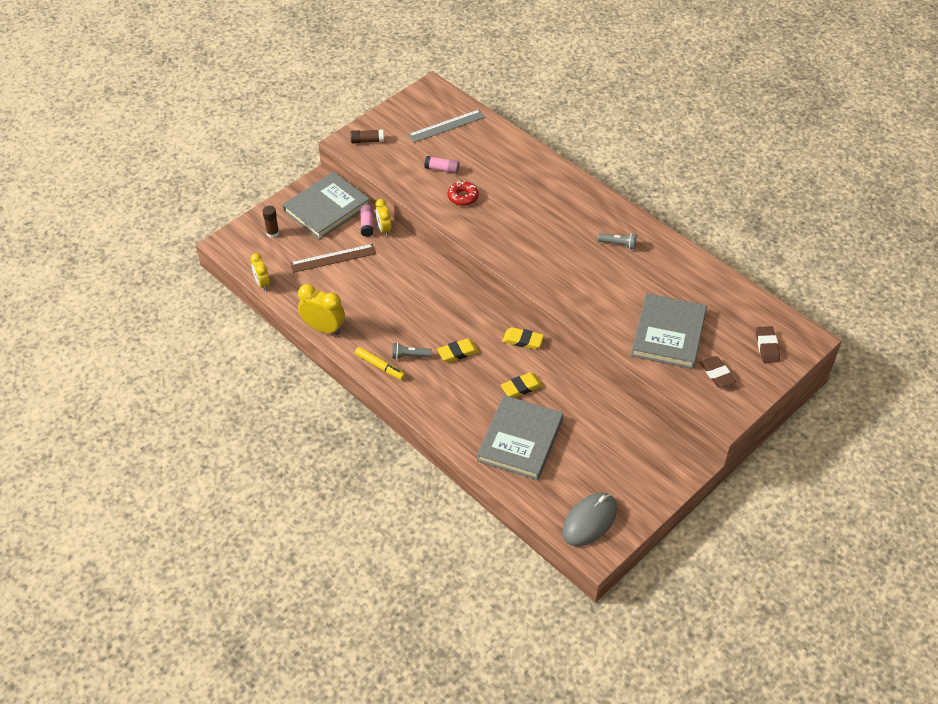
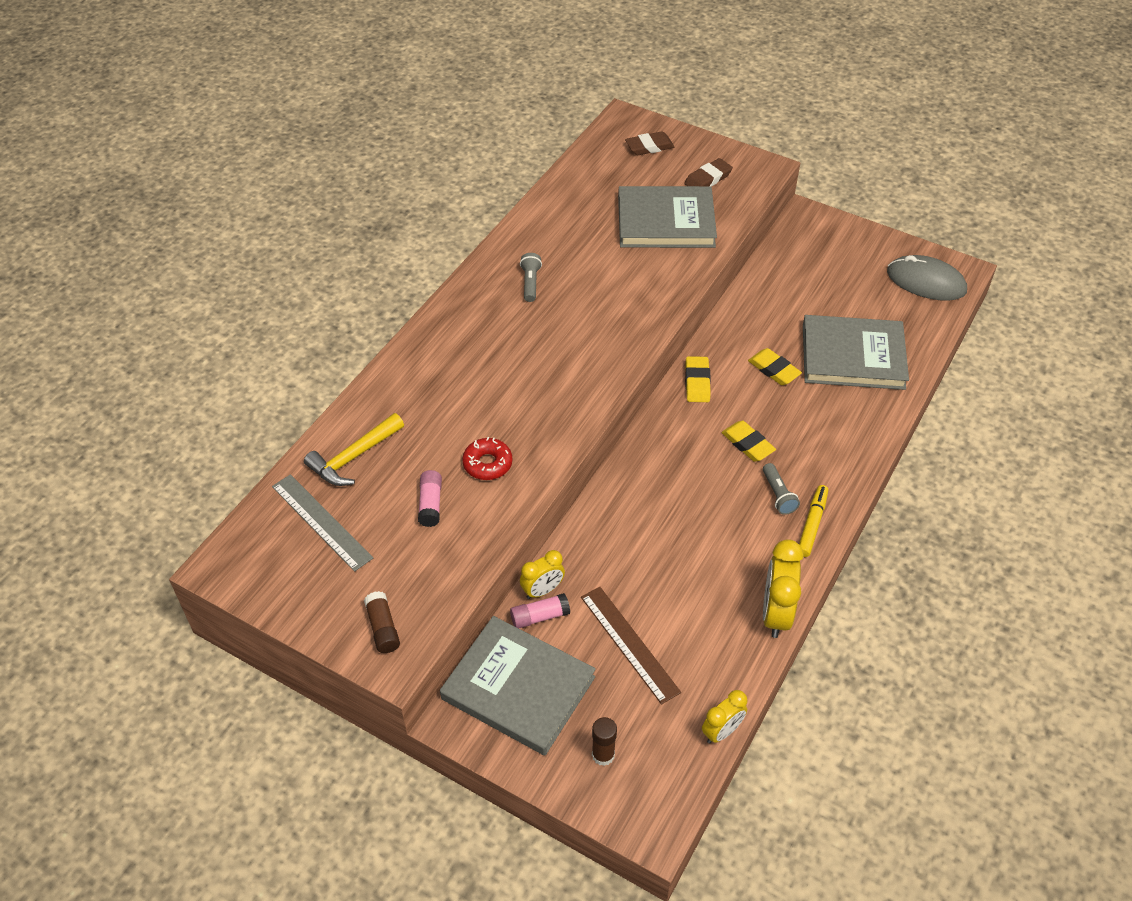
camera: 105 degrees left, 0 degrees up
none -> yellow hammer [304,413,404,486]

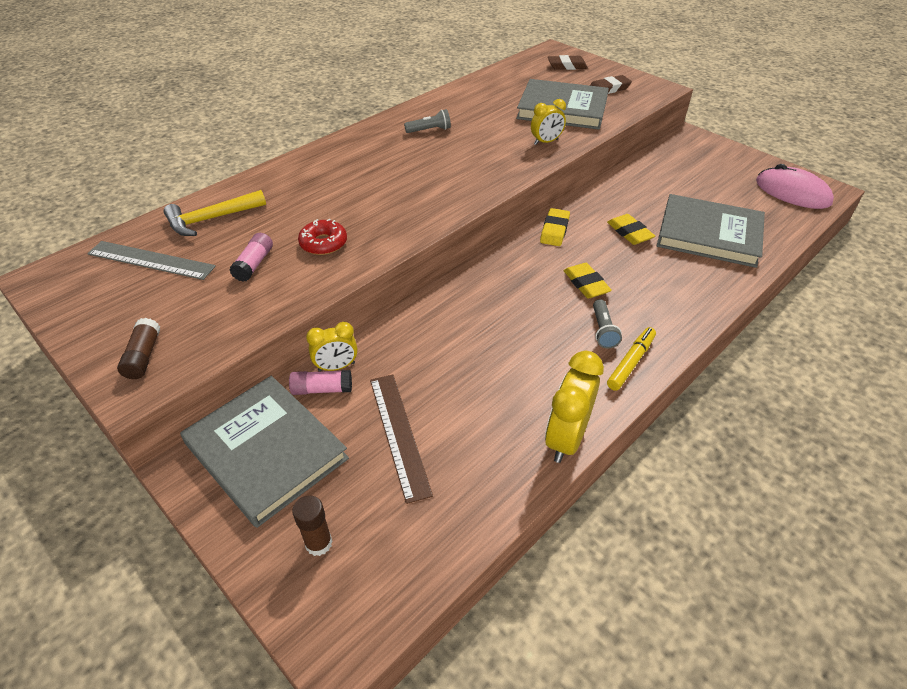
camera: 15 degrees right, 5 degrees down
grey ruler [272,474,373,572] -> grey ruler turned 45 degrees counterclockwise [87,241,216,280]
grey flashlight [520,253,542,302] -> grey flashlight turned 60 degrees clockwise [404,109,451,133]
yellow clock [702,690,747,744] -> yellow clock moved to [531,99,566,145]
grey mouse [887,255,967,301] -> pink mouse [756,164,834,209]

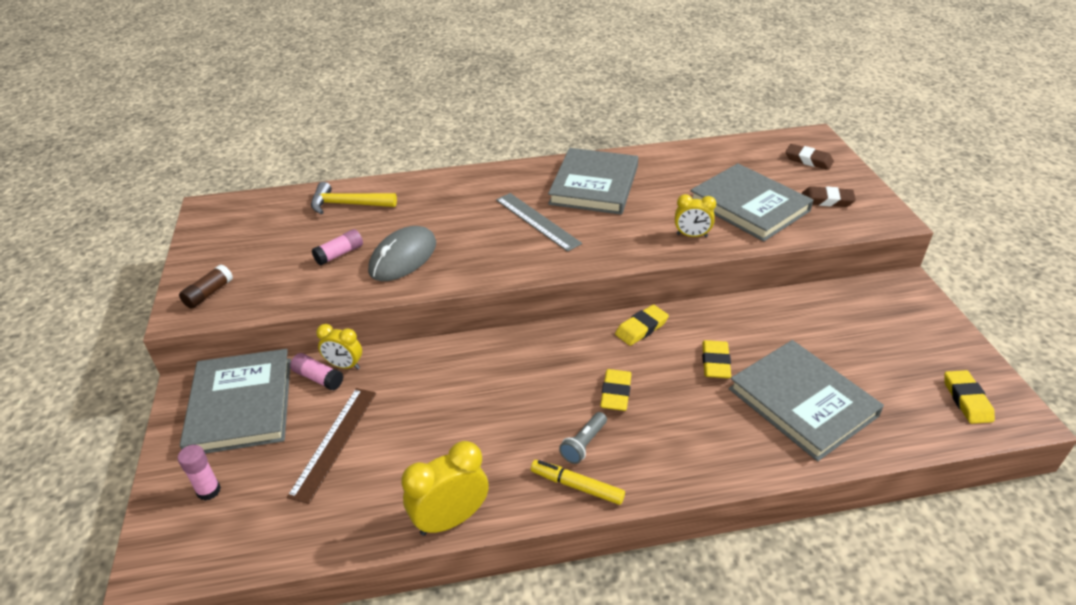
camera: 35 degrees right, 5 degrees down
grey ruler [87,241,216,280] -> grey ruler moved to [496,193,582,252]
brown glue stick [292,495,332,556] -> pink glue stick [178,445,221,501]
red donut [298,219,347,255] -> grey mouse [368,226,436,281]
grey flashlight [404,109,451,133] -> grey book [548,148,638,215]
yellow marker [607,327,656,391] -> yellow marker turned 135 degrees counterclockwise [531,460,625,505]
pink mouse [756,164,834,209] -> yellow eraser [944,370,995,424]

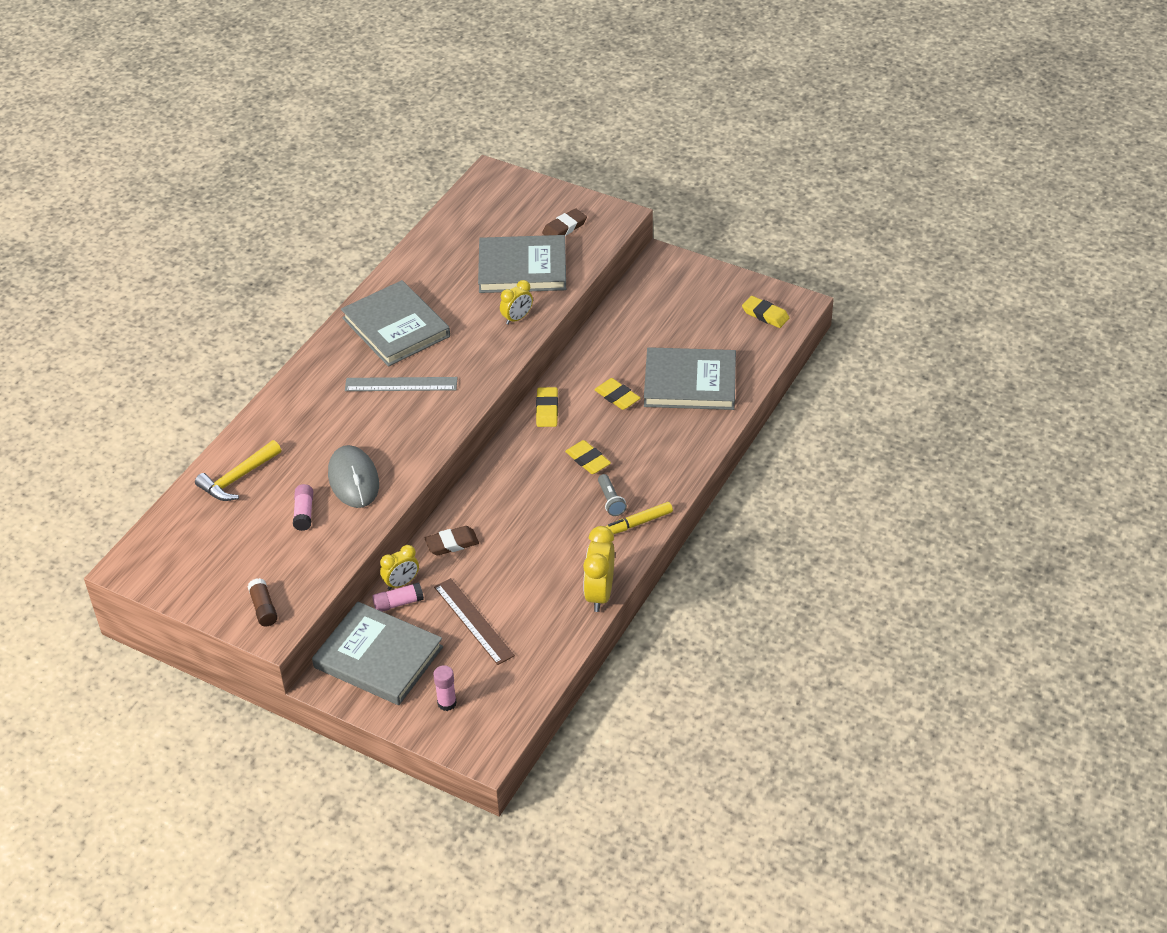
camera: 50 degrees left, 5 degrees up
brown eraser [785,144,834,170] -> brown eraser moved to [424,526,479,555]

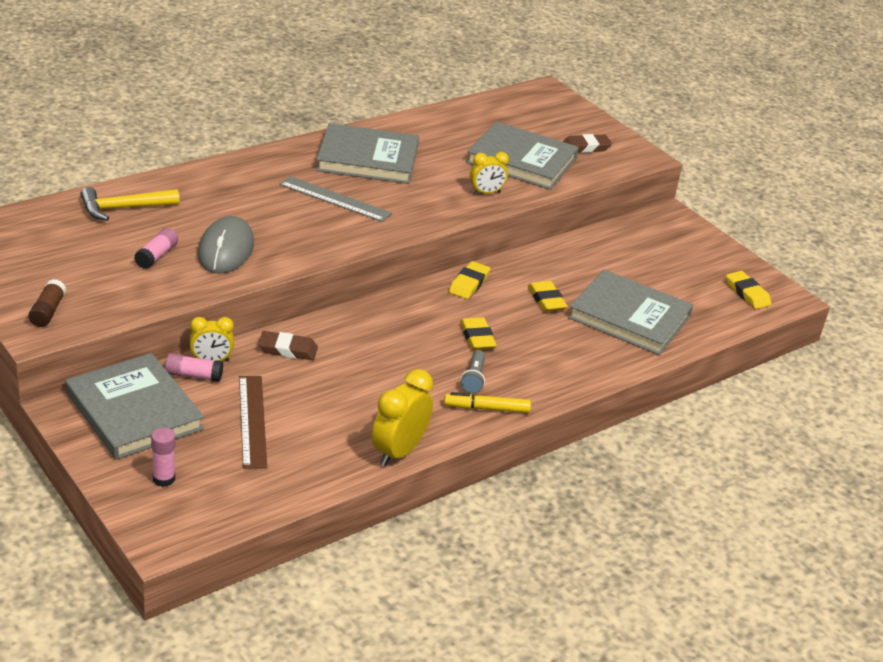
camera: 20 degrees right, 10 degrees down
grey book [341,280,450,367] -> grey book turned 75 degrees counterclockwise [316,123,419,184]

